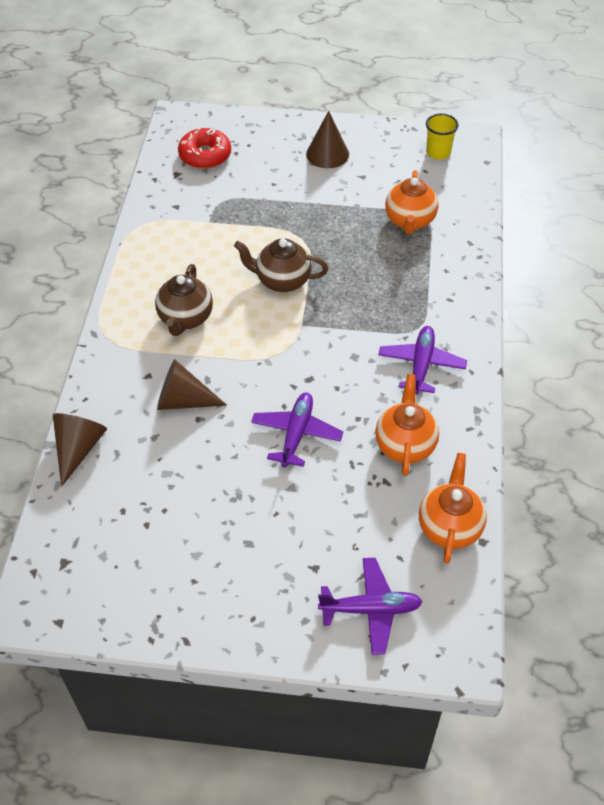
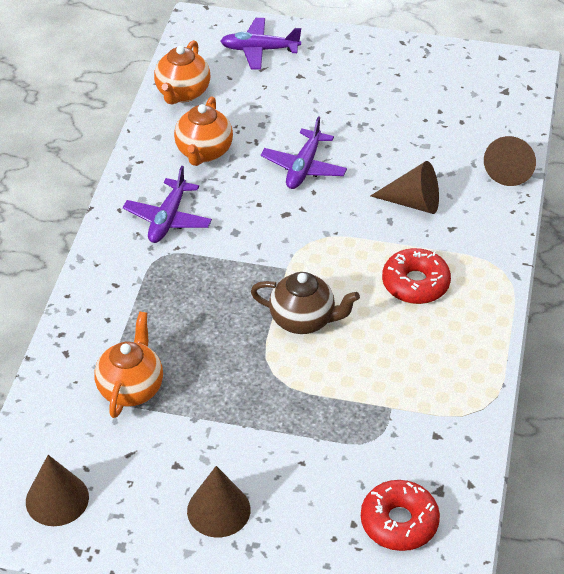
camera: 175 degrees left, 5 degrees down
brown teapot [155,264,213,336] -> red donut [382,248,451,304]
yellow cup [426,113,459,160] -> brown cone [26,455,89,526]

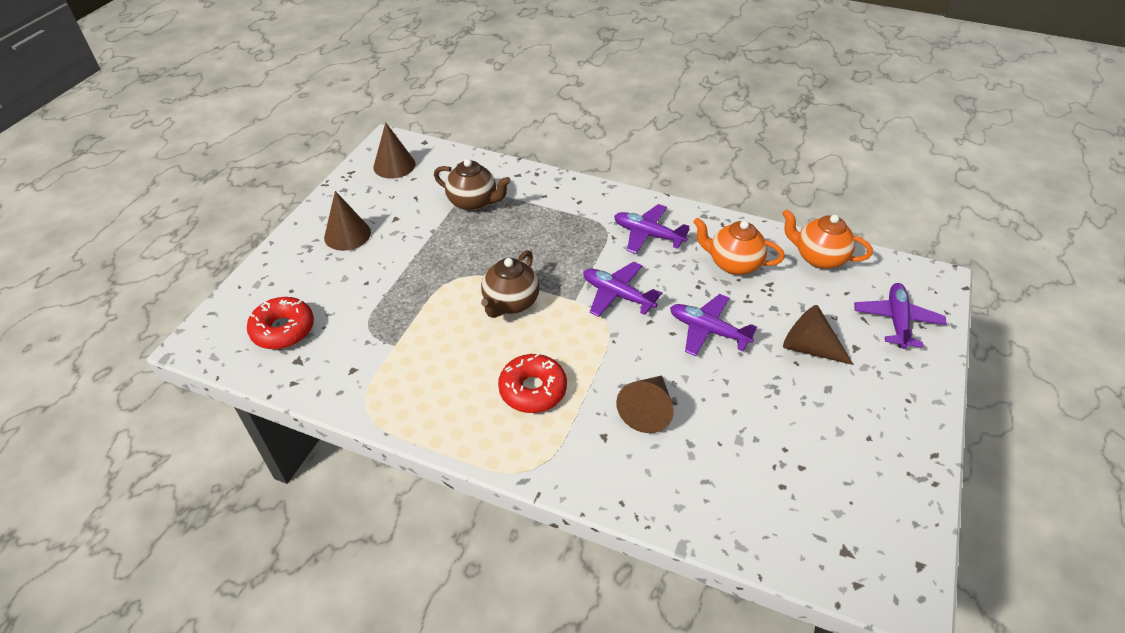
camera: 100 degrees right, 0 degrees up
orange teapot [94,311,163,418] -> brown teapot [434,159,511,211]
brown cone [484,136,536,186] -> brown cone moved to [783,305,854,365]
none -> purple plane [583,262,662,317]

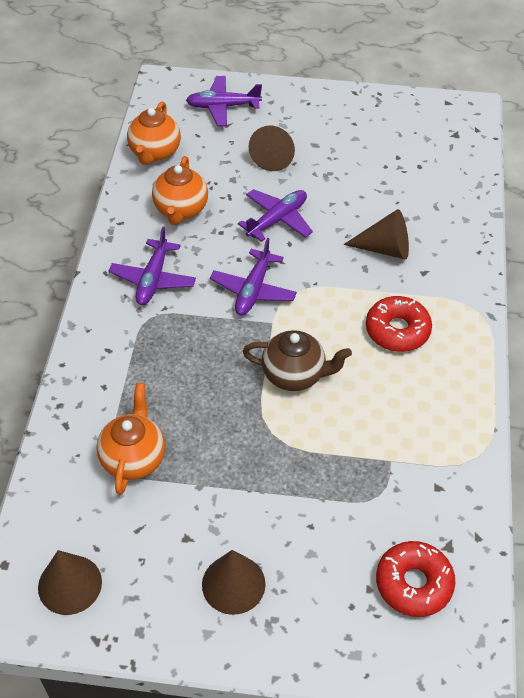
camera: 105 degrees left, 5 degrees up
brown teapot [434,159,511,211] -> orange teapot [96,383,165,495]
purple plane [670,294,757,356] -> purple plane turned 150 degrees counterclockwise [238,189,313,242]

